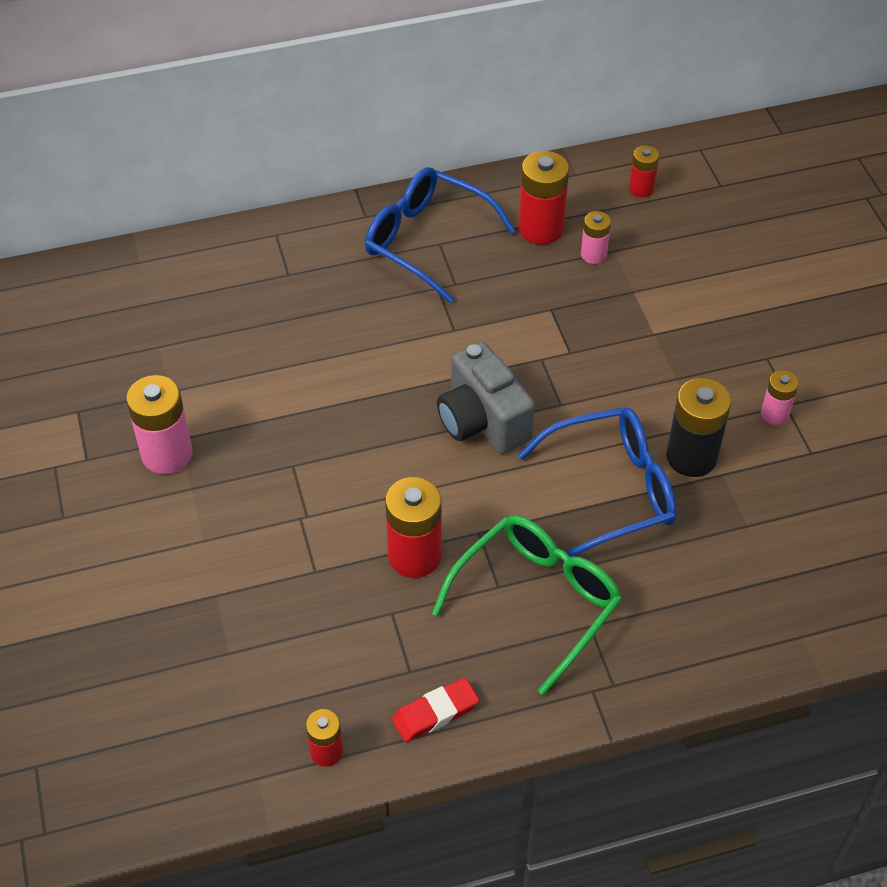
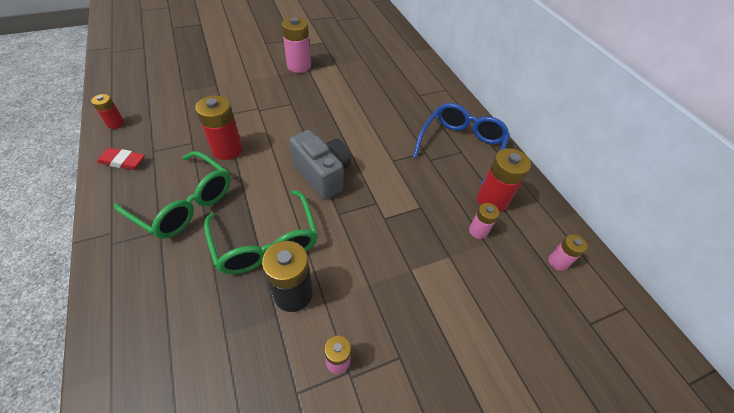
camera: 80 degrees right, 0 degrees up
red eraser [392,678,479,742] -> red eraser turned 45 degrees counterclockwise [97,148,145,170]
grey camera [437,342,535,454] -> grey camera turned 90 degrees clockwise [289,130,351,200]
blue glasses [518,407,676,561] -> green glasses [204,190,318,274]
red battery [629,146,659,197] -> pink battery [549,234,587,271]

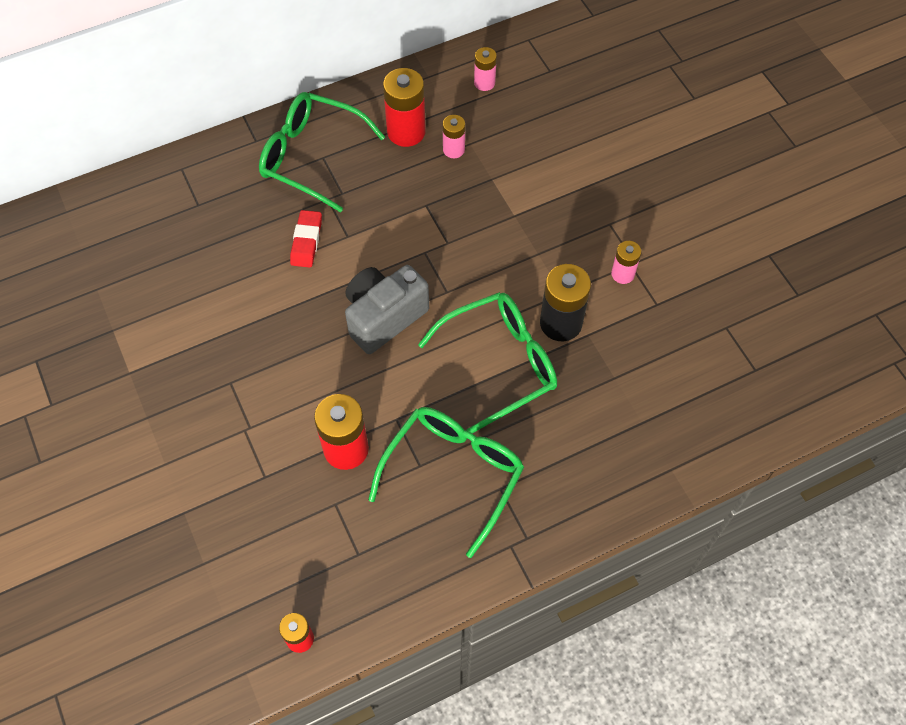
camera: 90 degrees left, 10 degrees up
red eraser [97,148,145,170] -> red eraser moved to [290,210,322,268]
pink battery [282,17,311,73] -> none
blue glasses [413,103,510,184] -> green glasses [259,92,385,212]

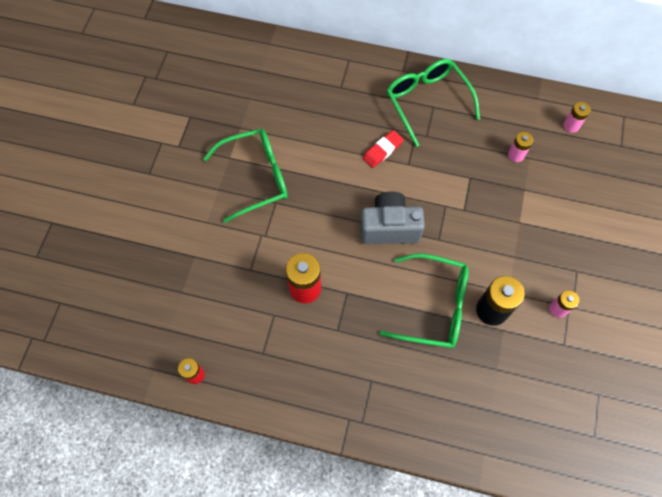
camera: 40 degrees right, 5 degrees up
green glasses [368,407,524,558] -> green glasses moved to [203,129,288,223]
red battery [383,68,426,147] -> none

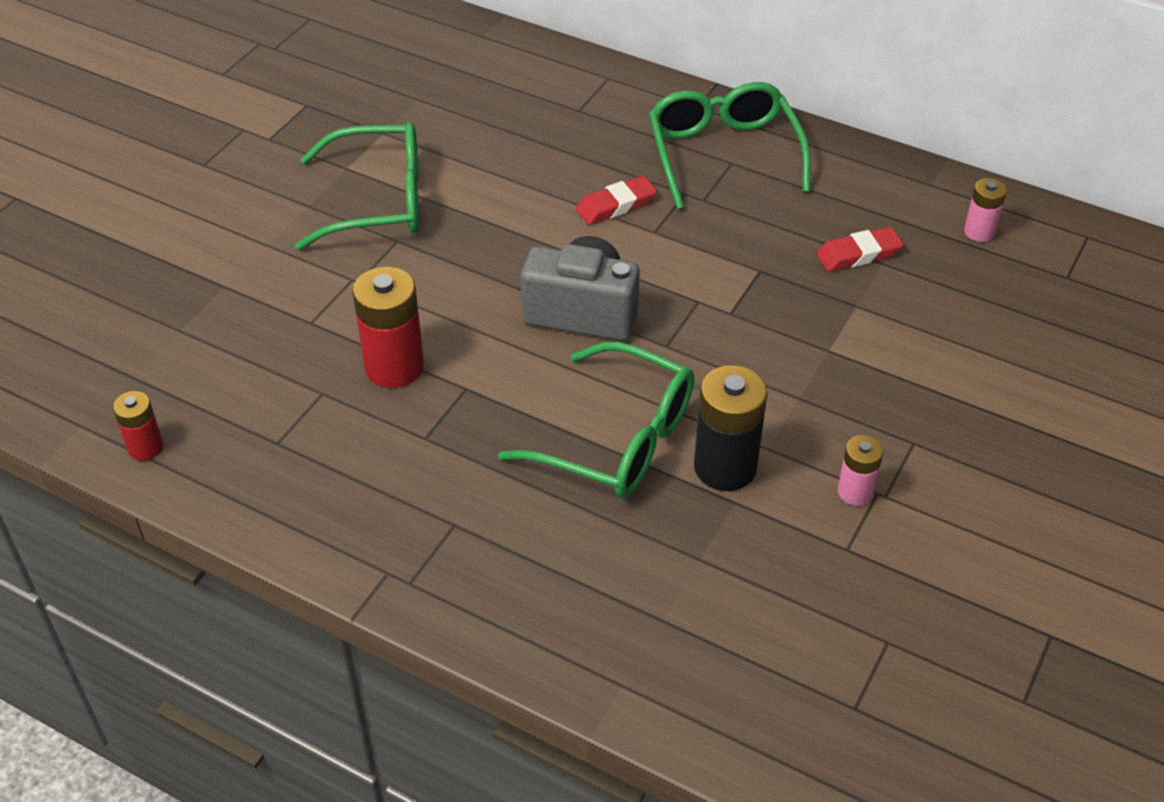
camera: 15 degrees right, 20 degrees down
pink battery [508,132,533,162] -> red eraser [817,227,903,271]

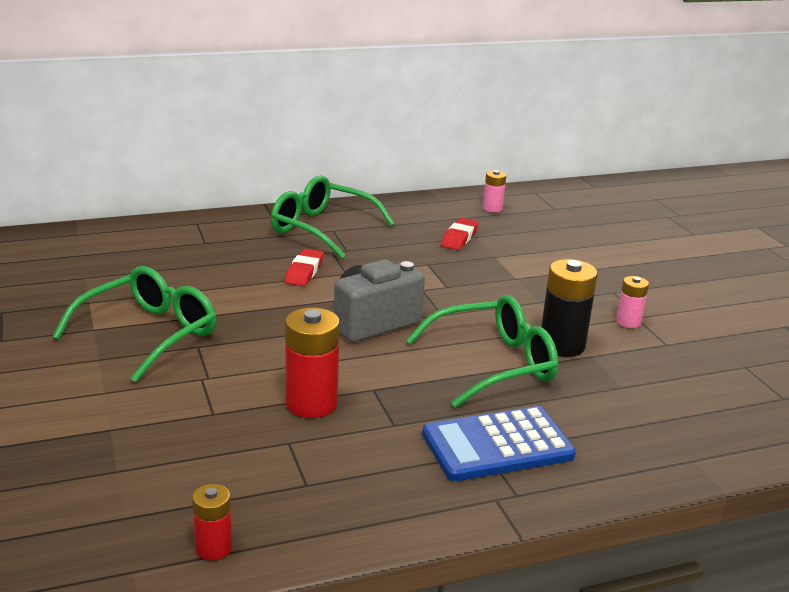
camera: 50 degrees left, 20 degrees down
none -> blue calculator [422,406,576,481]

